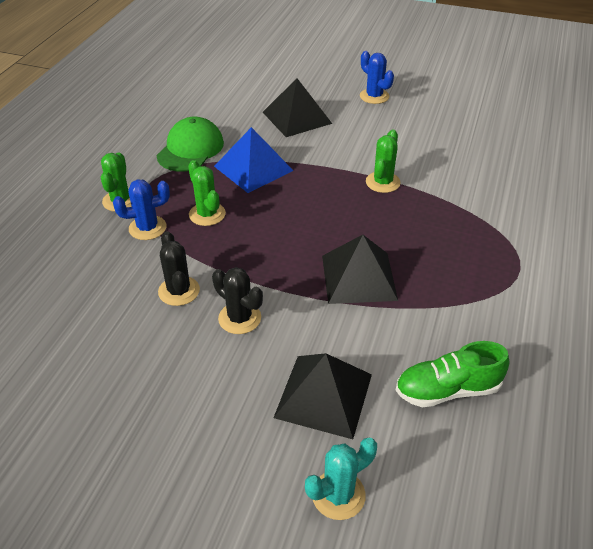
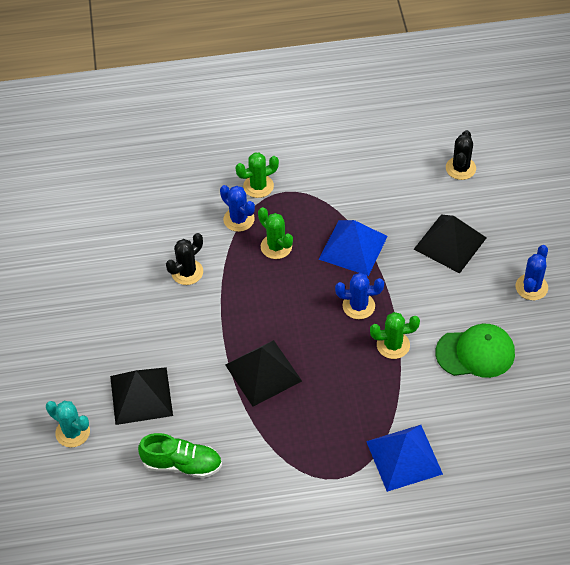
camera: 65 degrees right, 10 degrees up
green cap [157,117,224,172] -> green cap moved to [436,324,515,378]
green cactus [188,160,226,226] -> green cactus turned 75 degrees counterclockwise [258,207,293,259]
black cactus [212,267,263,334] -> black cactus moved to [446,130,476,180]
green shoe [395,341,509,407] -> green shoe turned 135 degrees clockwise [138,433,222,478]
none -> blue cactus [335,273,384,319]
none -> blue pyramid [366,425,443,492]

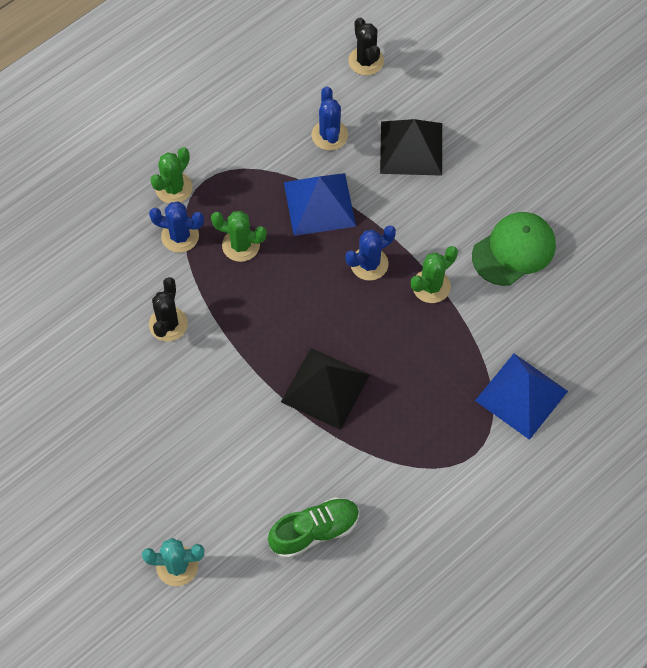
camera: 35 degrees left, 10 degrees up
black pyramid [110,367,173,425] -> none
blue cactus [515,245,548,300] -> blue cactus moved to [312,87,348,150]

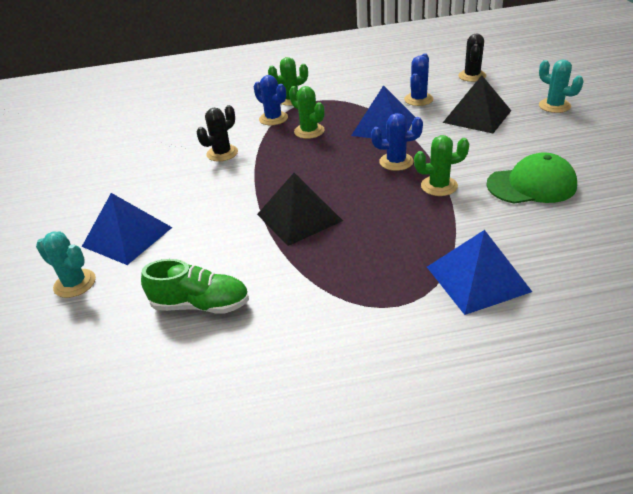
camera: 35 degrees right, 25 degrees down
none -> blue pyramid [82,193,172,265]
none -> turquoise cactus [539,60,584,113]

